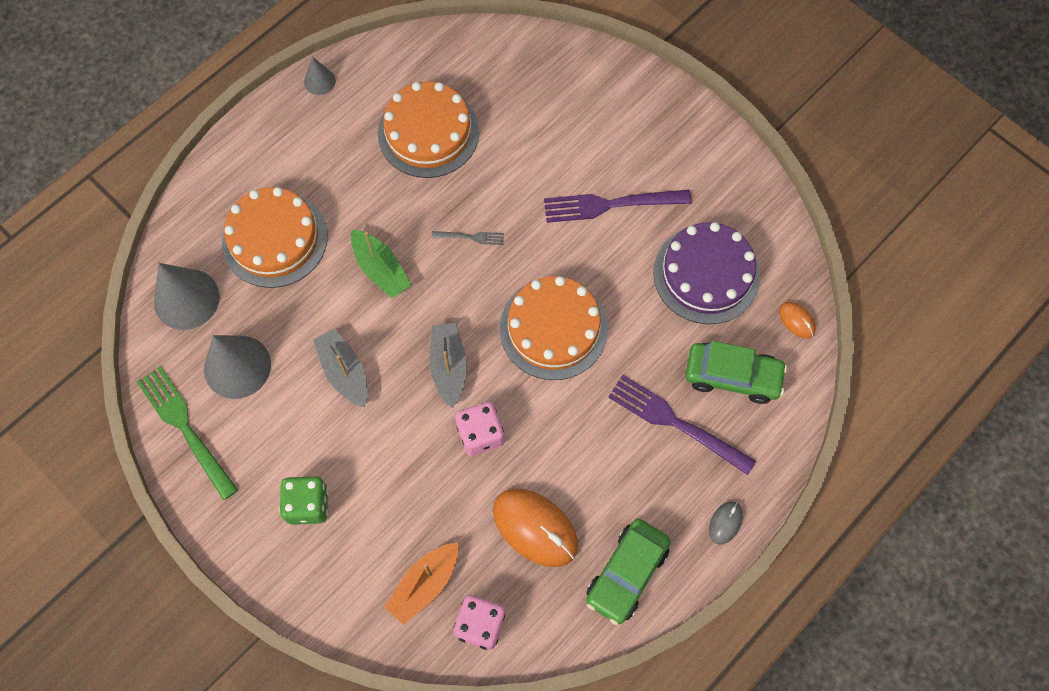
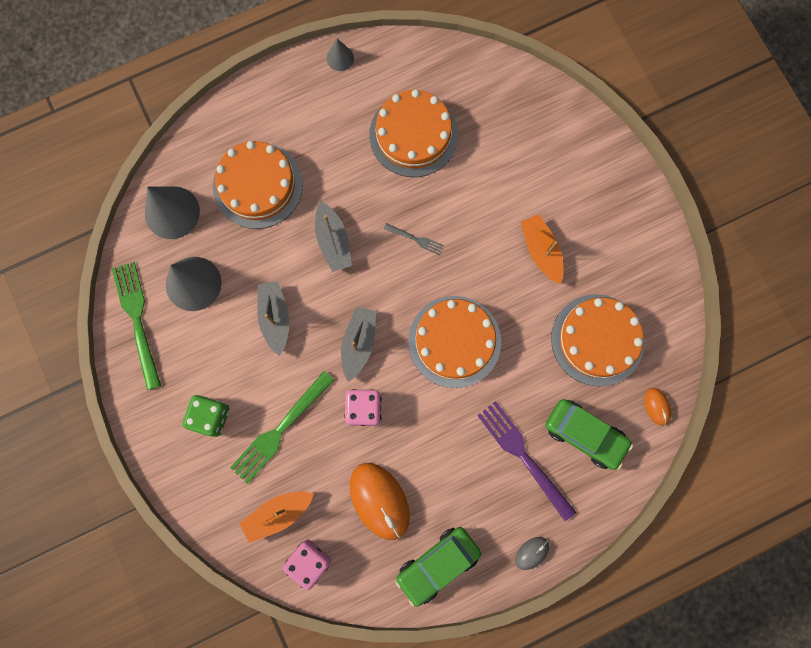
camera: 20 degrees right, 10 degrees up
green boat [351,229,411,298] -> grey boat [315,201,352,272]
purple fork [544,190,692,223] -> orange boat [521,214,564,284]
purple cake [653,222,760,324] -> orange cake [551,294,645,386]
none -> green fork [230,371,335,484]

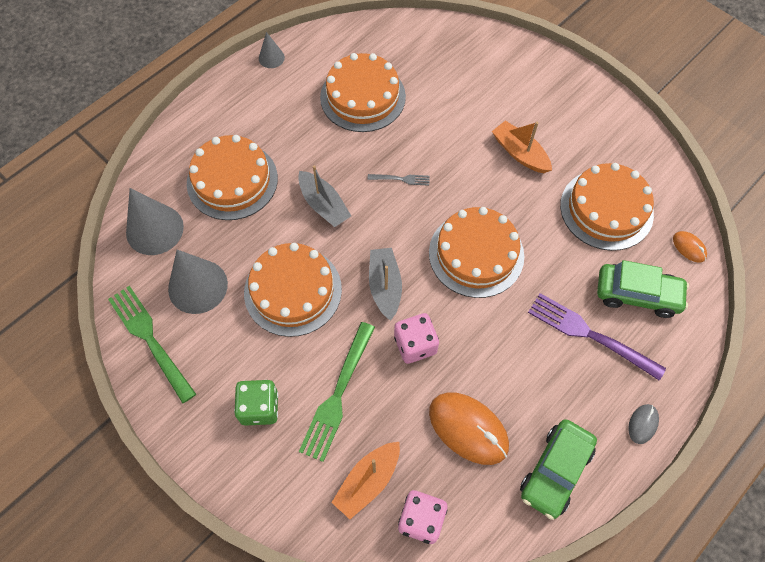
camera: 20 degrees left, 15 degrees down
grey boat [257,281,289,356] -> orange cake [244,243,342,337]

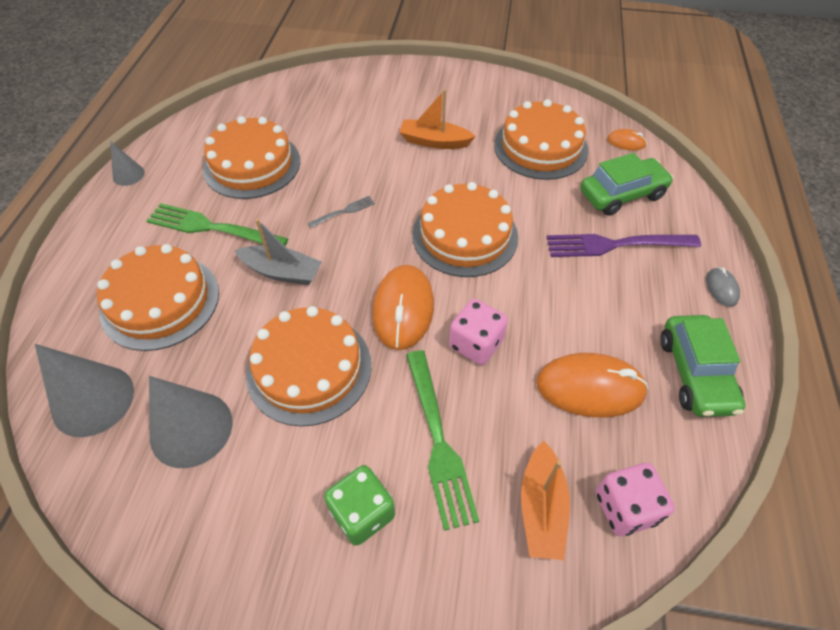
camera: 35 degrees left, 10 degrees down
green fork [108,286,196,404] -> green fork moved to [146,203,288,246]
grey boat [369,248,402,321] -> orange mouse [372,265,434,350]

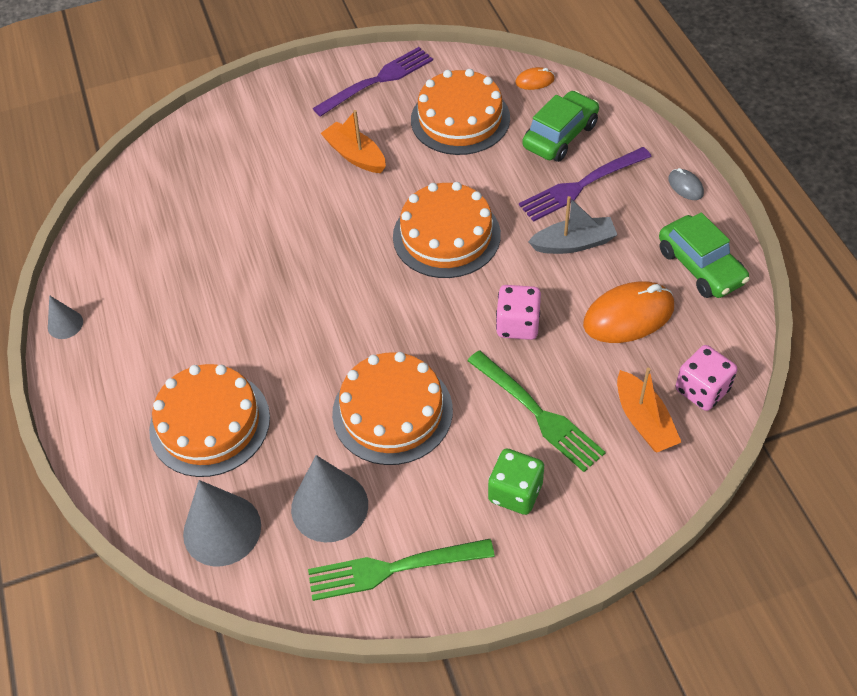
camera: 25 degrees left, 0 degrees up
green fork [146,203,288,246] -> green fork moved to [308,539,495,601]
orange cake [203,116,300,199] -> none
grey boat [234,219,322,285] -> grey boat moved to [528,196,617,254]
grey fork [308,196,375,228] -> none
orange mouse [372,265,434,350] -> none
orange boat [399,89,476,149] -> orange boat turned 60 degrees clockwise [320,110,386,173]
none -> purple fork [313,47,433,117]

